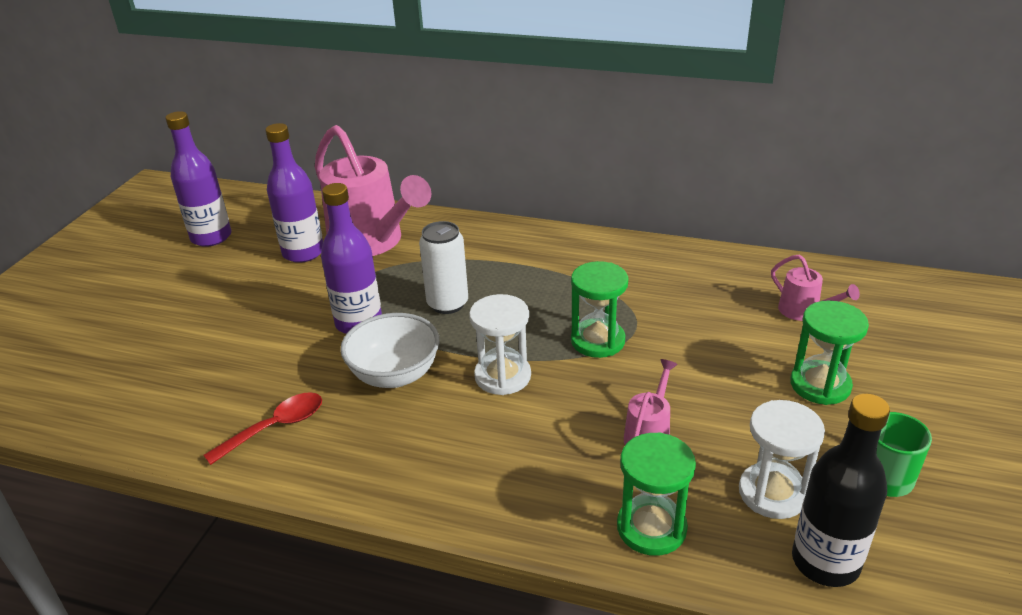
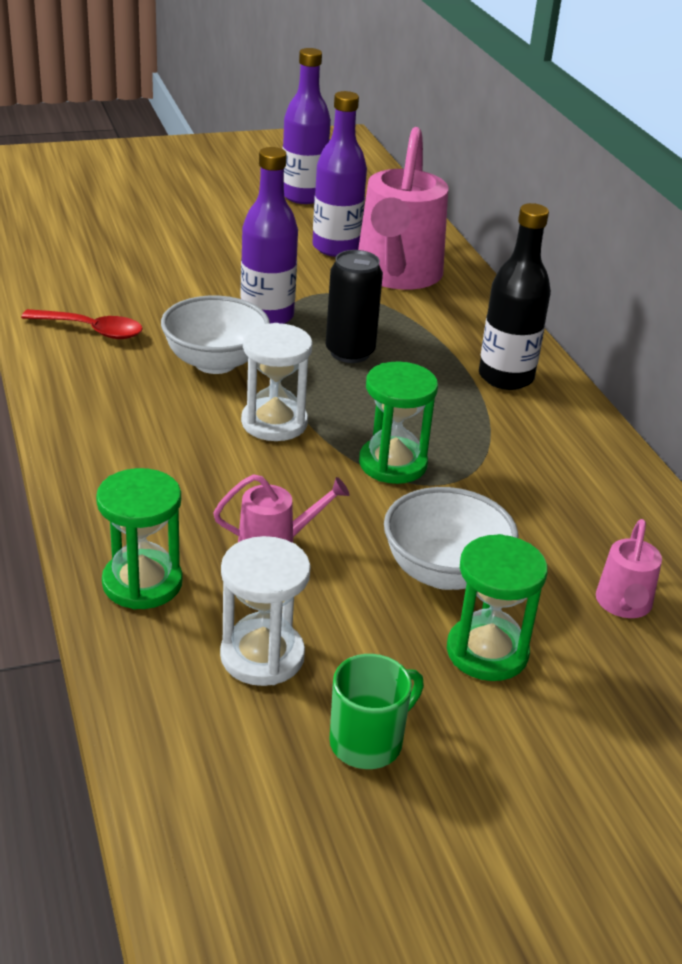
camera: 50 degrees right, 0 degrees up
white can [419,221,468,314] -> black can [326,250,383,363]
black bottle [792,394,890,587] -> black bottle moved to [479,203,551,390]
none -> white bowl [384,487,519,590]

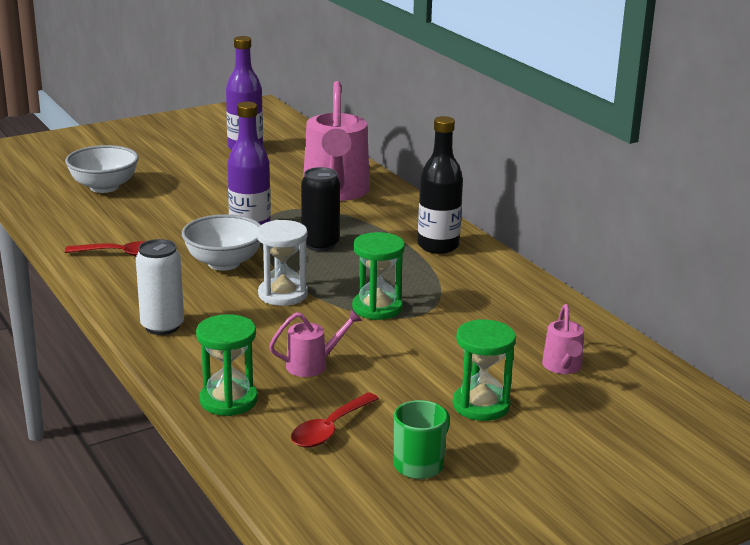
camera: 10 degrees left, 10 degrees down
white hourglass [220,536,311,686] -> red spoon [291,392,379,447]
purple bottle [313,91,367,257] -> none
white bowl [384,487,519,590] -> white bowl moved to [65,145,139,193]
none -> white can [136,239,184,335]

